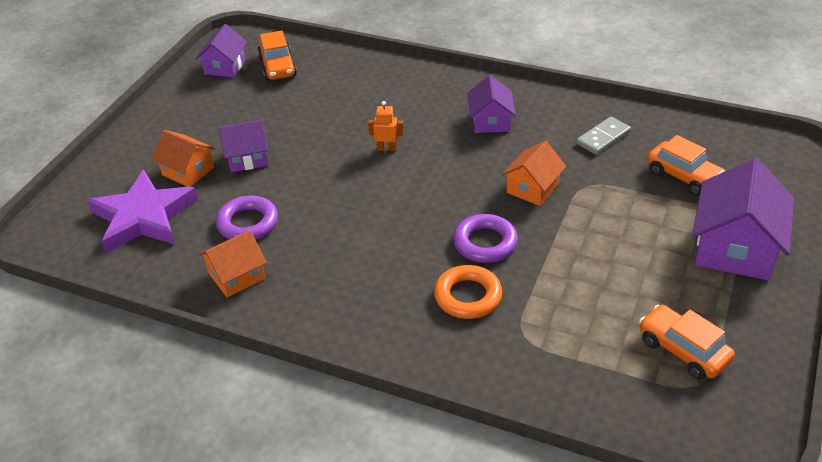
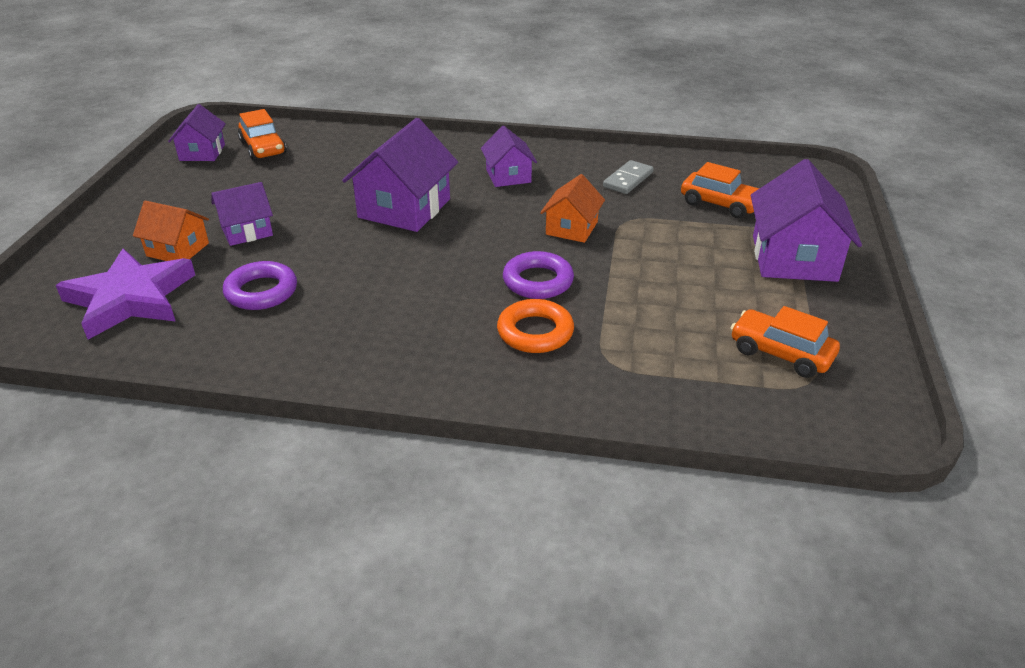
camera: 15 degrees left, 5 degrees down
orange house [199,230,267,297] -> none
orange robot [368,101,403,151] -> purple house [342,118,458,232]

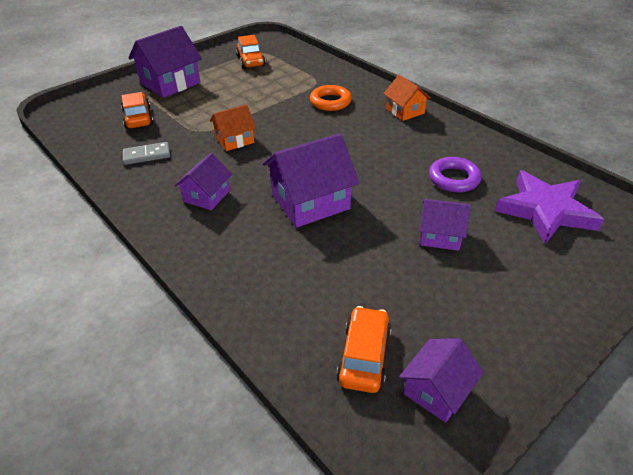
camera: 140 degrees left, 5 degrees up
orange house [133,201,209,261] -> orange house moved to [383,75,431,121]
purple ring [503,251,574,299] -> none

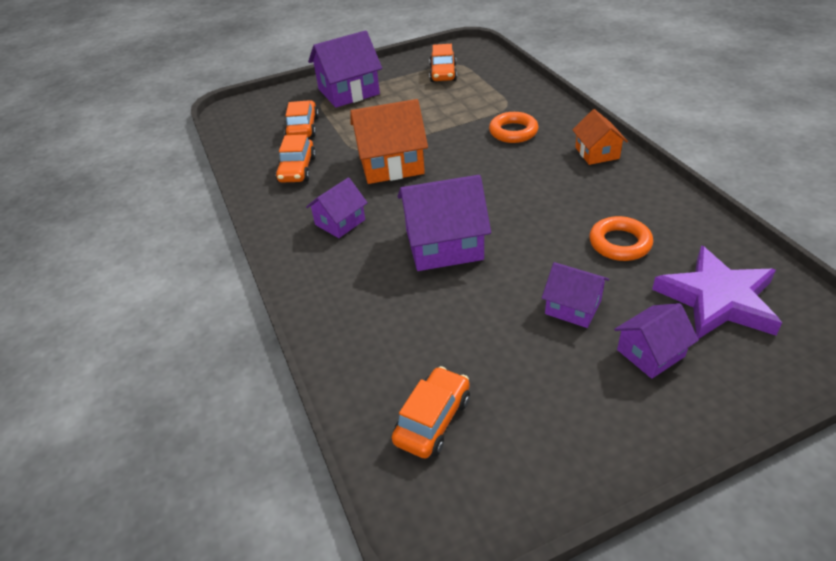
camera: 20 degrees right, 0 degrees up
grey domino [123,142,170,165] -> orange car [275,135,316,183]
orange house [210,104,256,151] -> orange house [350,99,428,184], size x1.71
purple house [399,338,484,423] -> purple house moved to [614,303,699,379]
purple ring [429,157,481,193] -> orange ring [589,216,653,261]

